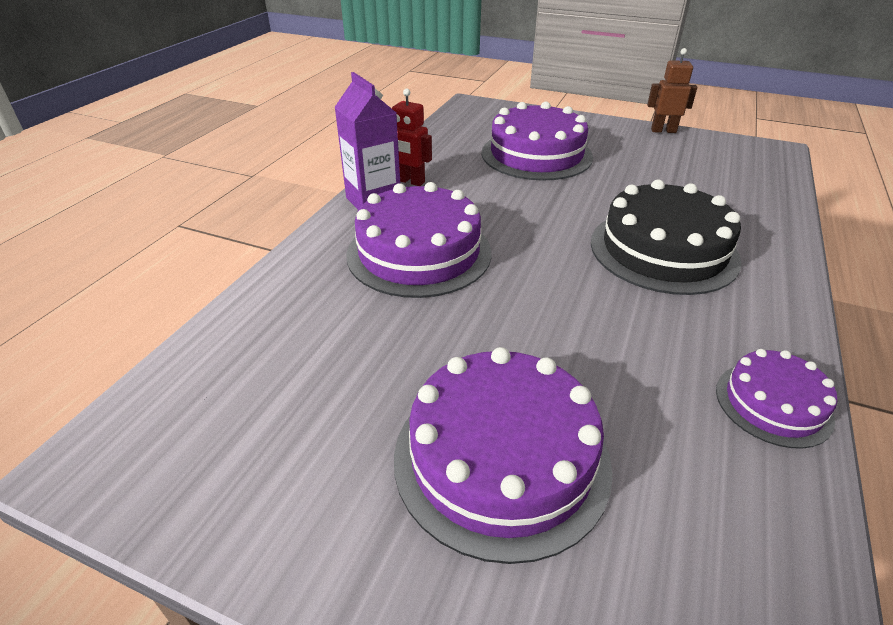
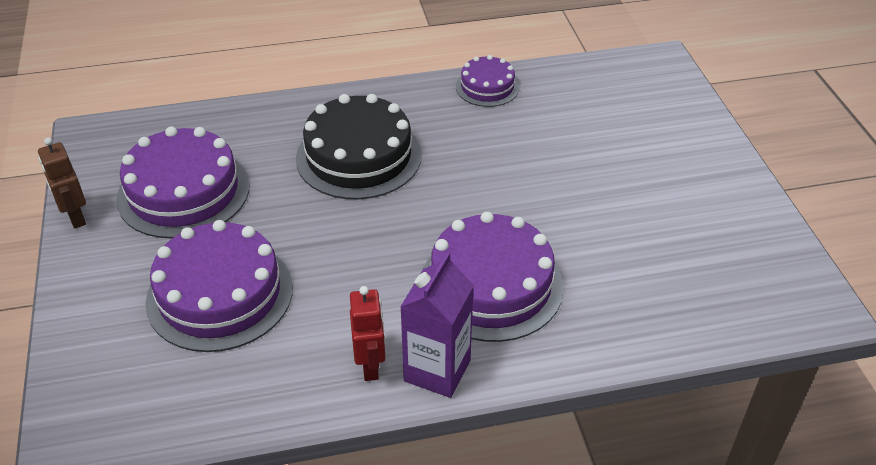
camera: 125 degrees left, 5 degrees up
purple cake [394,347,613,564] -> purple cake moved to [116,126,250,239]

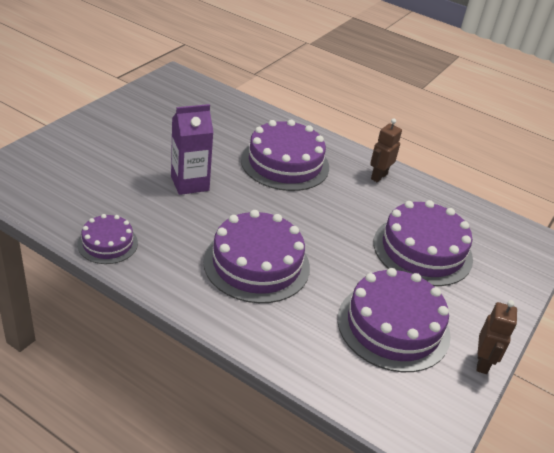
camera: 140 degrees left, 5 degrees down
black cake [296,94,422,199] -> purple cake [203,210,310,303]
red robot [350,286,385,381] -> brown robot [370,119,402,182]
purple carton [400,252,474,398] -> purple carton moved to [171,104,214,195]

